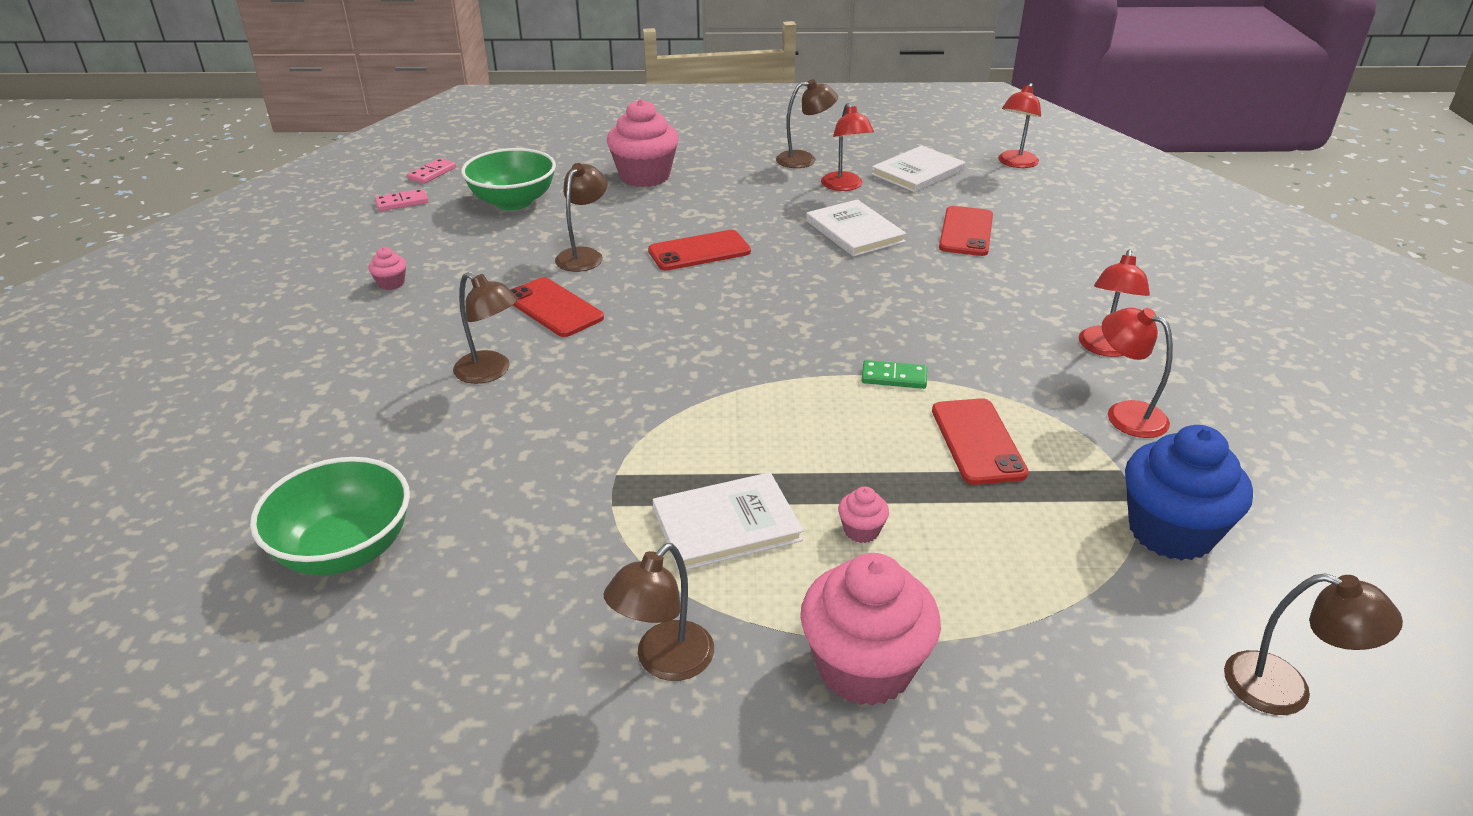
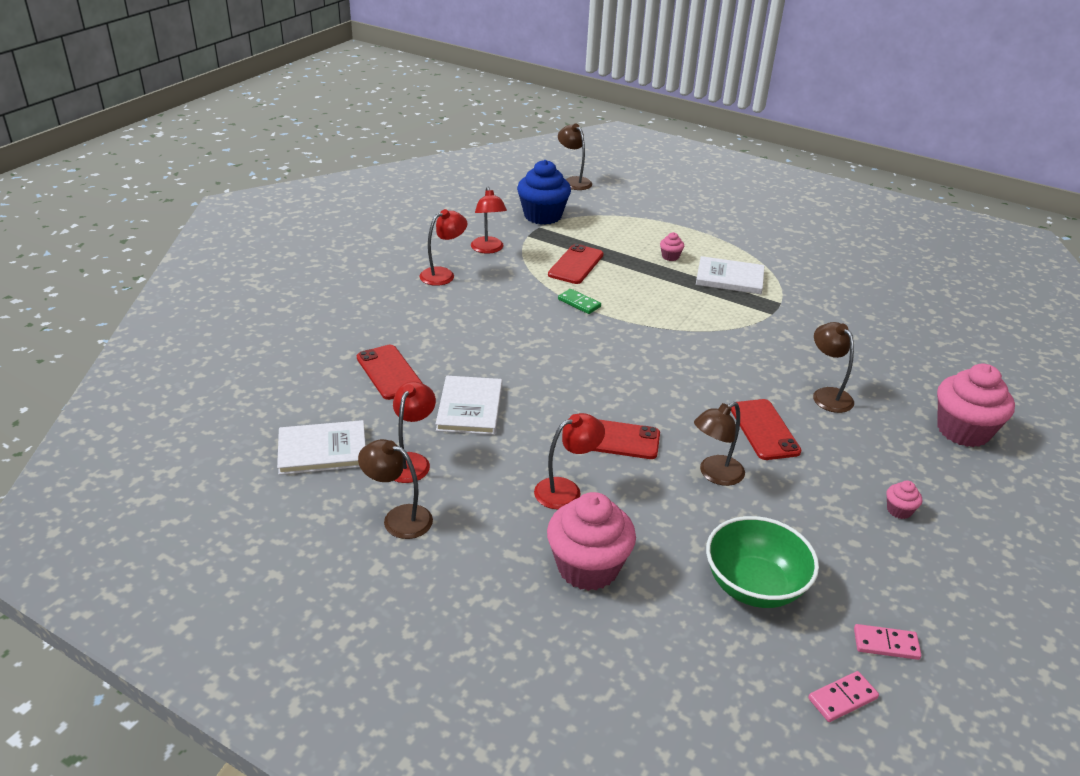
camera: 150 degrees left, 0 degrees up
green bowl [250,457,410,575] -> none
brown lamp [603,543,714,681] -> none
pink cupcake [800,553,941,706] -> pink cupcake moved to [937,364,1015,447]
red phone [939,206,993,256] -> red phone turned 75 degrees counterclockwise [357,345,423,400]
red lamp [998,83,1041,168] -> red lamp moved to [534,413,605,510]

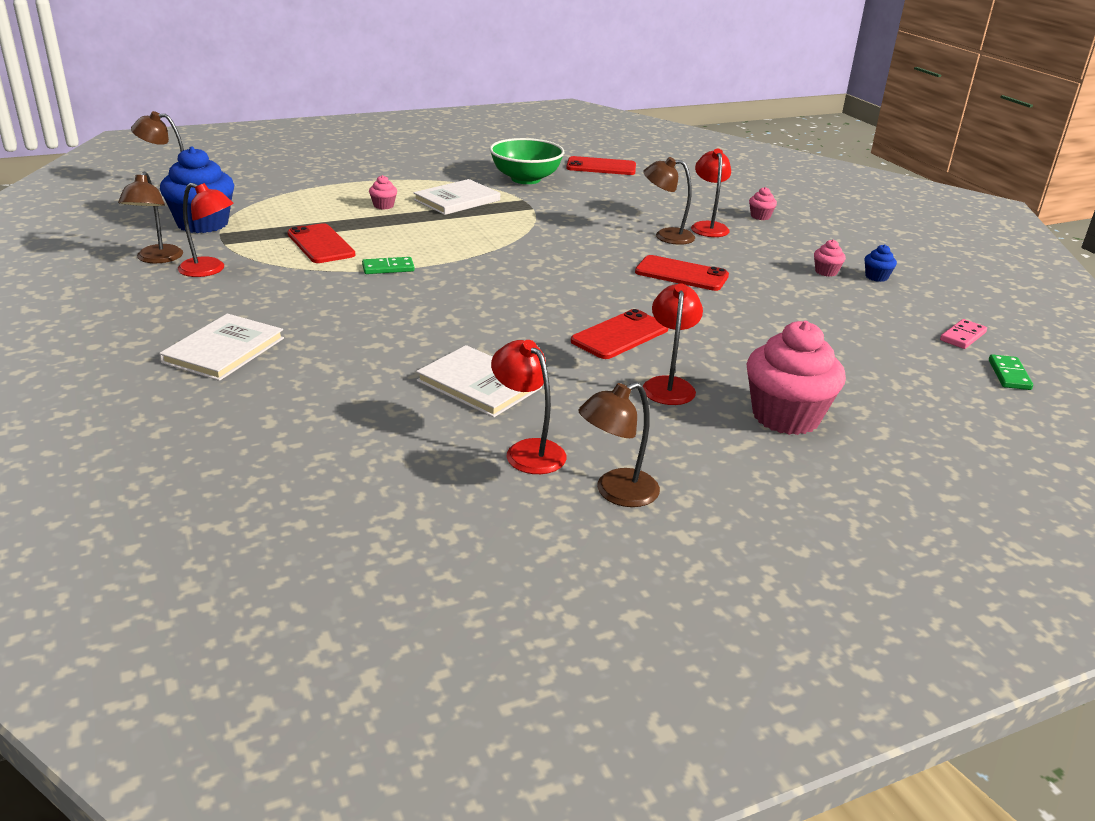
camera: 55 degrees left, 5 degrees down
white book [277,420,366,475] -> white book moved to [159,313,284,381]
red phone [357,345,423,400] -> red phone moved to [566,156,636,175]
red lamp [419,209,467,286] -> red lamp moved to [691,149,731,237]
brown lamp [694,402,745,486] -> brown lamp moved to [118,171,183,263]
green bowl [706,516,819,608] -> green bowl moved to [490,138,564,184]
pink domino [808,671,879,722] -> green domino [989,354,1033,390]
pink cupcake [937,364,1015,447] -> pink cupcake [749,187,777,220], size x0.43
none -> blue cupcake [865,244,897,282]

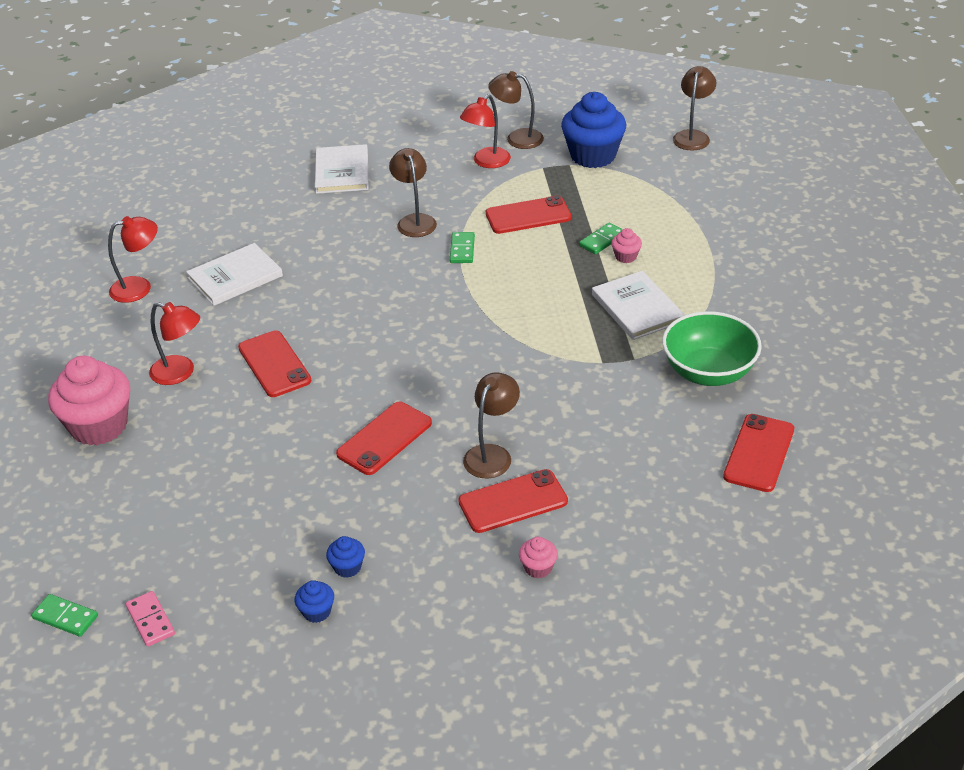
camera: 110 degrees right, 10 degrees up
white book [159,313,284,381] -> white book turned 45 degrees clockwise [315,144,369,194]
brown lamp [578,382,660,507] -> brown lamp moved to [389,148,437,237]
red lamp [691,149,731,237] -> red phone [458,469,568,533]
pink cupcake [814,239,846,277] -> blue cupcake [326,536,365,578]
none -> green domino [579,223,623,254]

